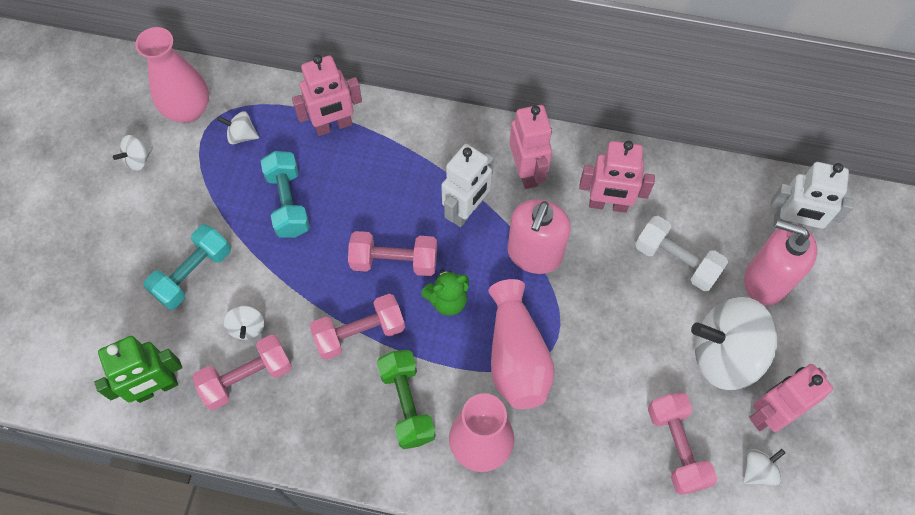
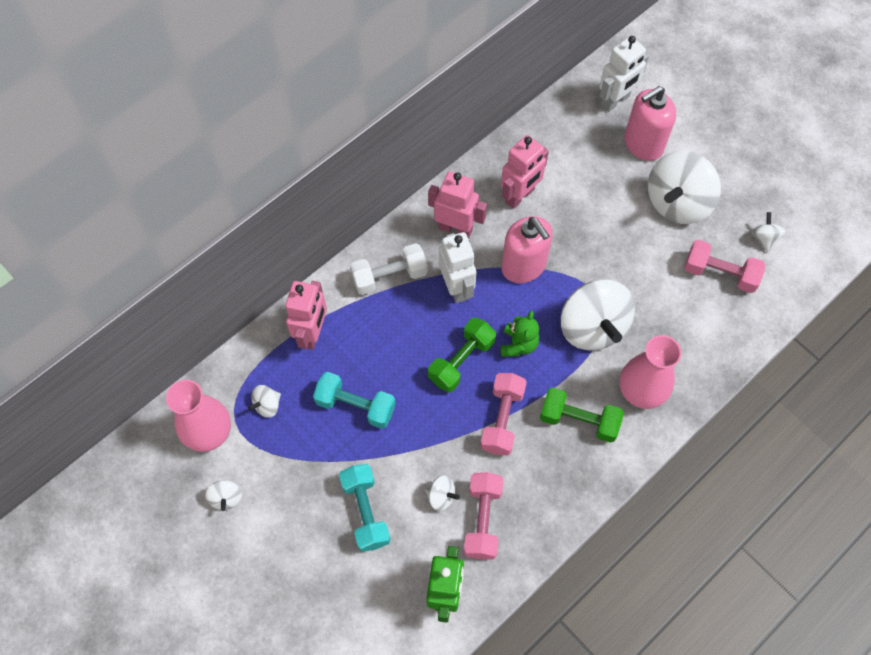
camera: 55 degrees left, 0 degrees up
pink dumbbell [348,231,437,276] -> green dumbbell [428,317,496,393]
pink vase [488,279,555,409] -> white spinning top [561,279,635,350]
white dumbbell [635,216,728,291] -> white dumbbell moved to [350,243,428,295]
pink robot [749,364,833,432] -> none

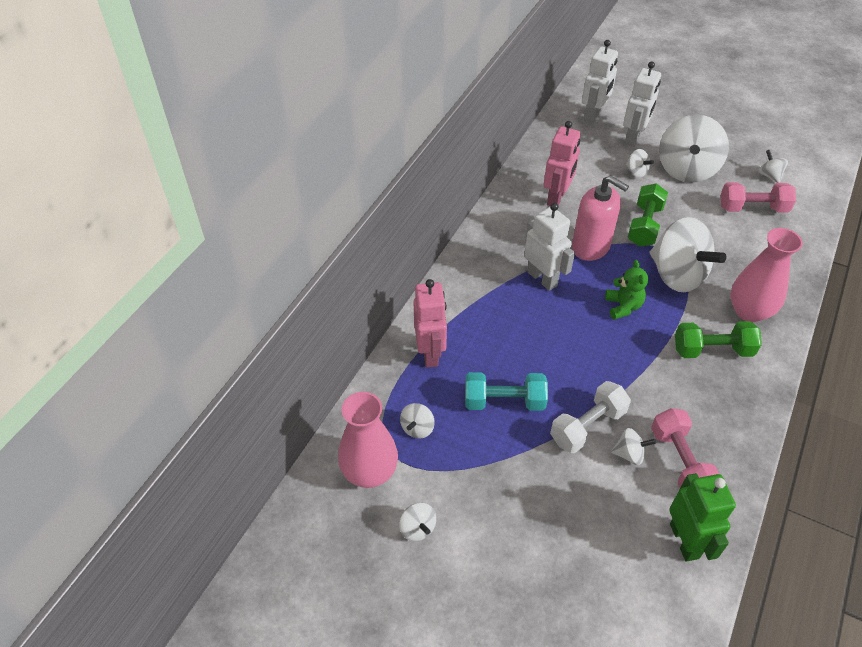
camera: 20 degrees left, 15 degrees down
turquoise dumbbell [339,464,391,552] -> none
white dumbbell [350,243,428,295] -> white dumbbell moved to [550,381,631,453]
pink robot [428,172,487,239] -> none
green dumbbell [428,317,496,393] -> green dumbbell moved to [627,183,668,247]
pink dumbbell [480,373,527,455] -> none
pink soap dispenser [624,86,676,161] -> white robot [623,61,661,147]
none -> white spinning top [626,149,654,178]

